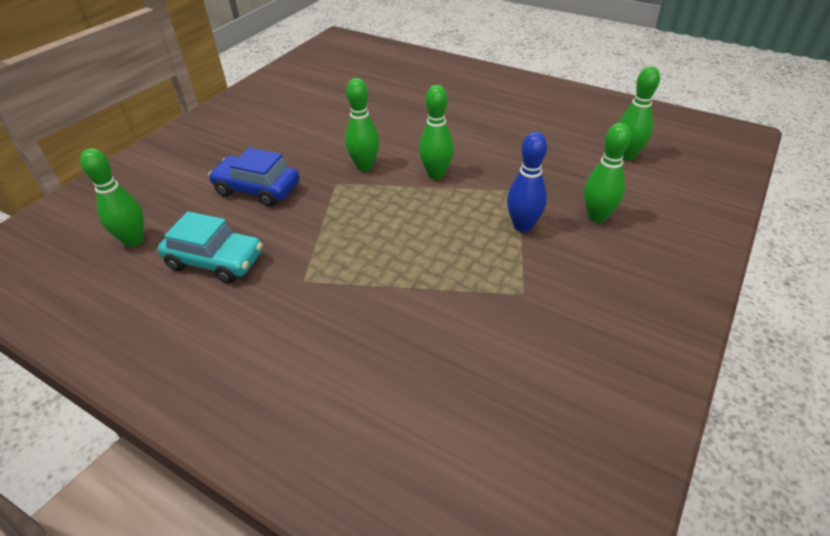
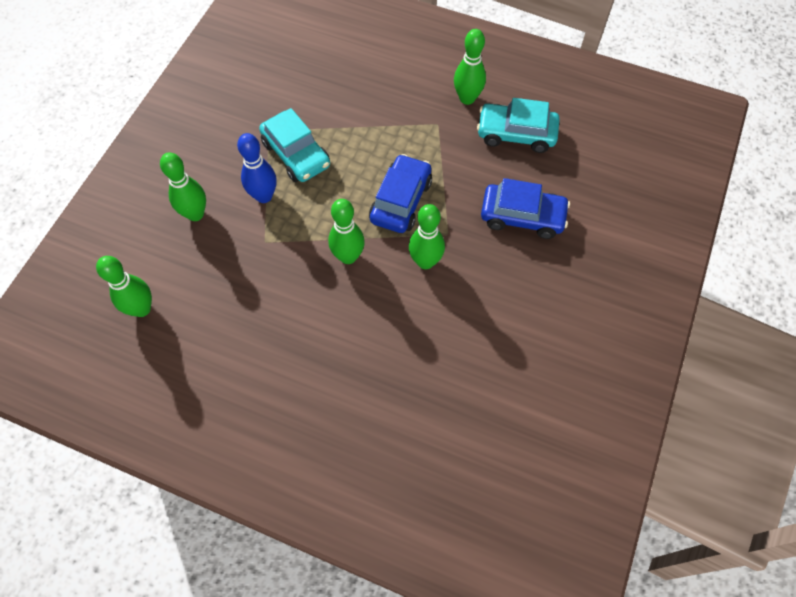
camera: 170 degrees right, 20 degrees up
green bowling pin [80,148,144,247] -> green bowling pin moved to [454,29,486,105]
none -> turquoise car [259,108,330,182]
none -> blue car [369,154,432,233]

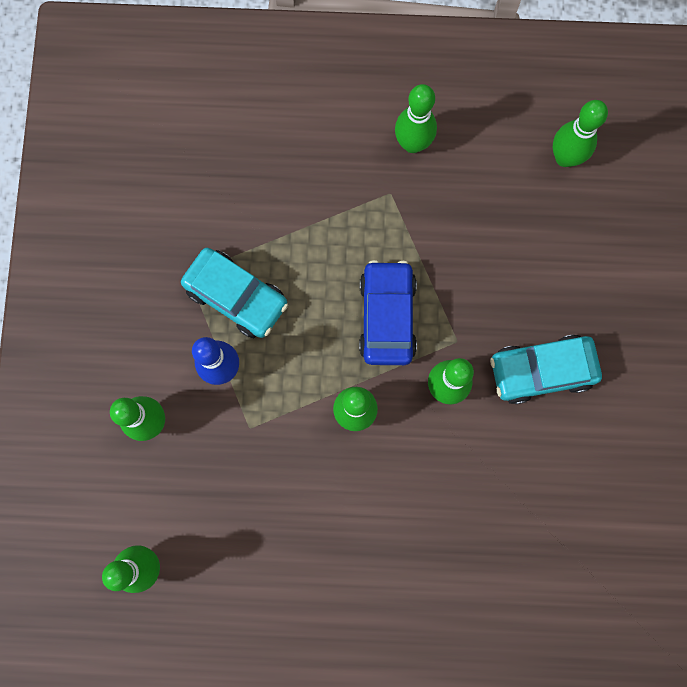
camera: 20 degrees left, 15 degrees up
turquoise car [477,98,560,153] -> turquoise car moved to [490,335,602,404]
blue car [481,178,570,239] -> none
none -> green bowling pin [553,100,608,167]

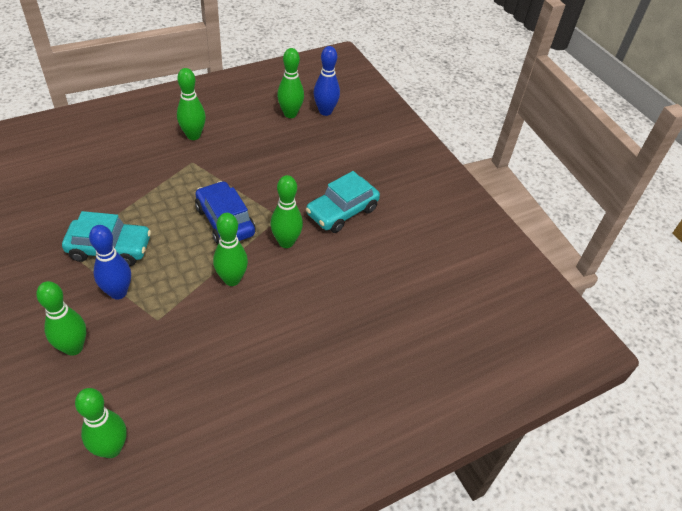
camera: 35 degrees left, 30 degrees down
none -> blue bowling pin [314,46,340,116]

